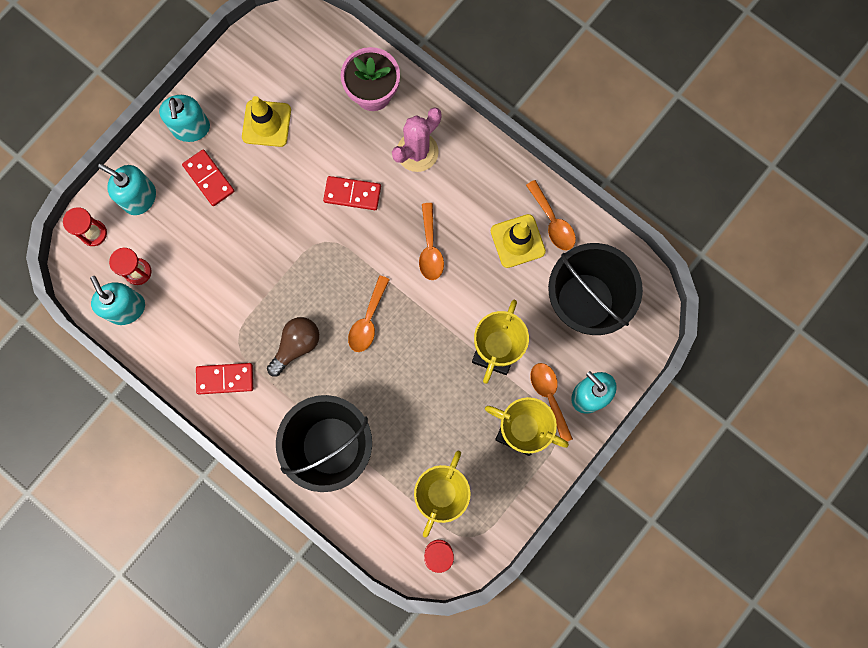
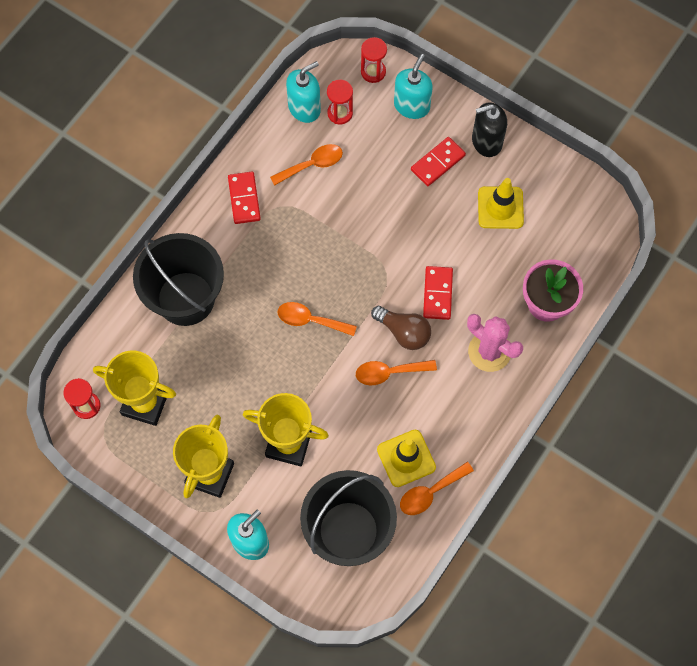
camera: 85 degrees right, 10 degrees down
turquoise soap dispenser [159,95,210,142] -> black soap dispenser [472,102,507,157]
brown light bulb [267,317,319,376] -> brown light bulb moved to [371,306,431,350]
orange spoon [530,363,573,442] -> orange spoon moved to [270,144,343,186]

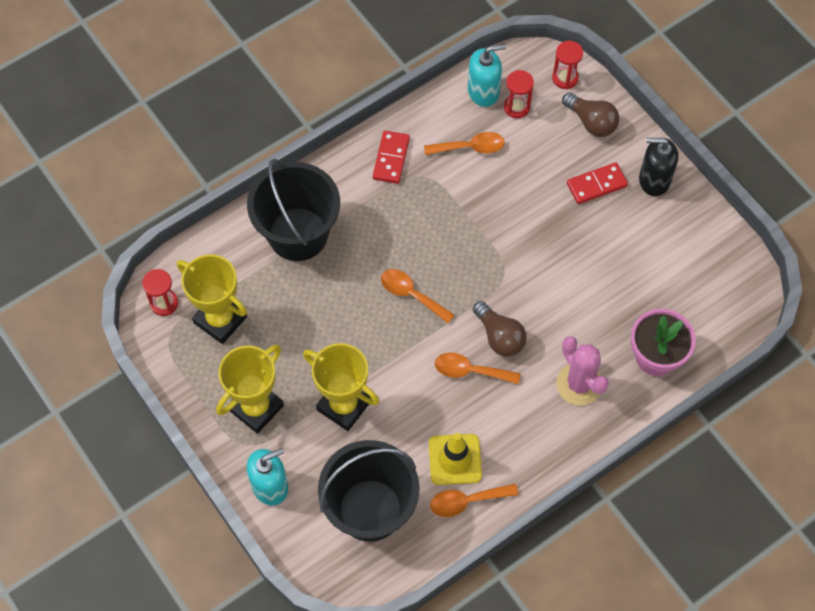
camera: 20 degrees right, 5 degrees down
turquoise soap dispenser [394,54,432,119] -> brown light bulb [562,92,619,137]
red domino [423,266,453,320] -> none
yellow traffic cone [478,178,524,229] -> none

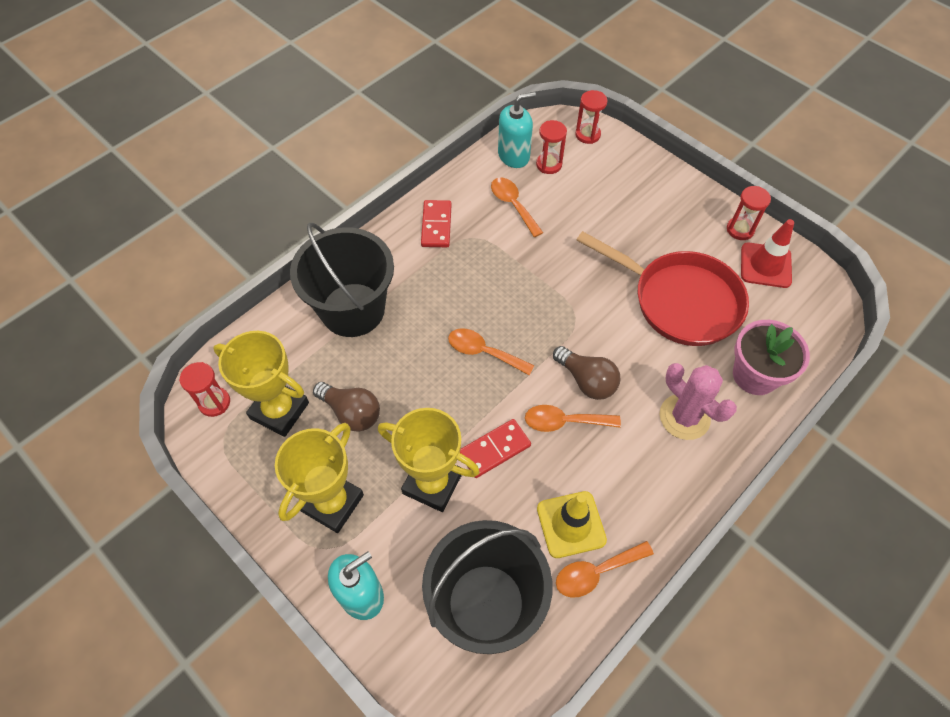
camera: 10 degrees left, 5 degrees down
orange spoon [424,132,505,155] -> orange spoon turned 105 degrees counterclockwise [491,177,543,237]
brown light bulb [562,92,619,137] -> brown light bulb moved to [313,382,380,432]
red domino [567,162,628,204] -> red domino moved to [460,419,531,478]
black soap dispenser [639,138,678,196] -> none
none -> red pan [576,231,749,346]
none -> red hourglass [727,186,771,240]
none -> red traffic cone [741,219,794,288]

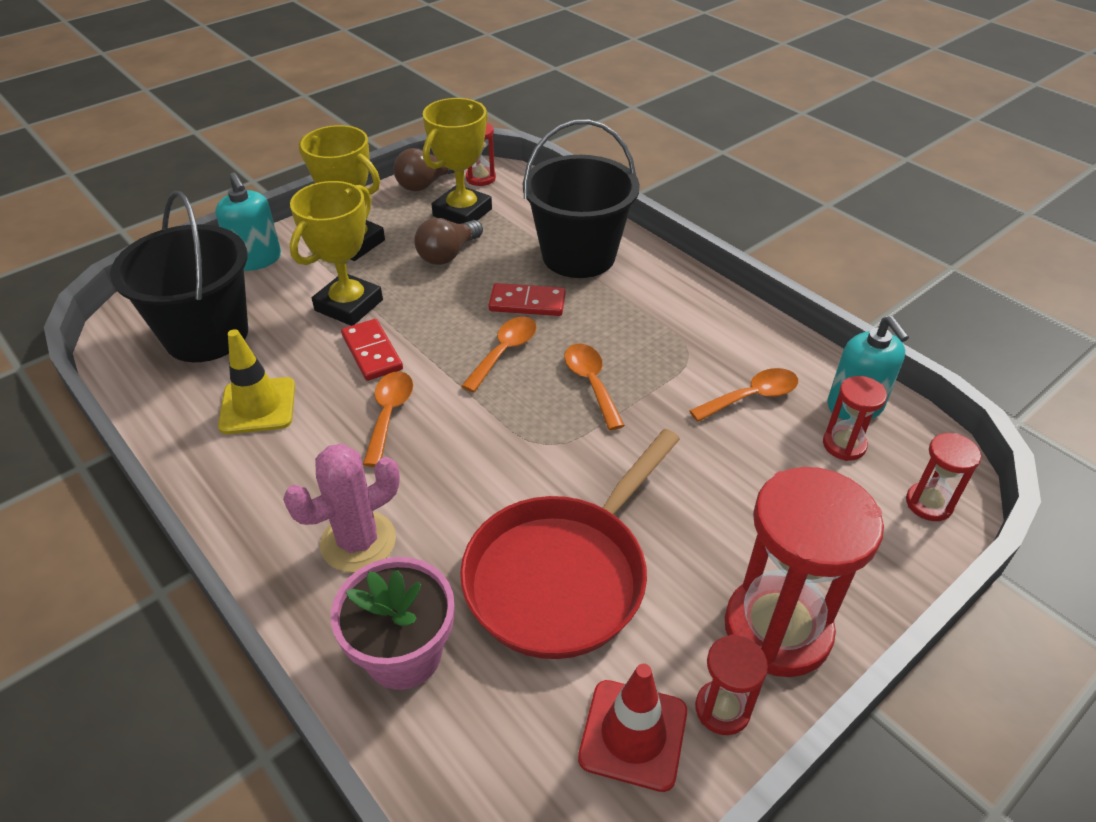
camera: 95 degrees right, 15 degrees down
red domino [421,200,452,247] -> red domino moved to [489,283,566,316]
brown light bulb [553,346,620,400] -> brown light bulb moved to [393,148,455,191]
orange spoon [556,541,654,598] -> orange spoon moved to [564,344,625,430]
none -> red hourglass [725,467,884,677]

